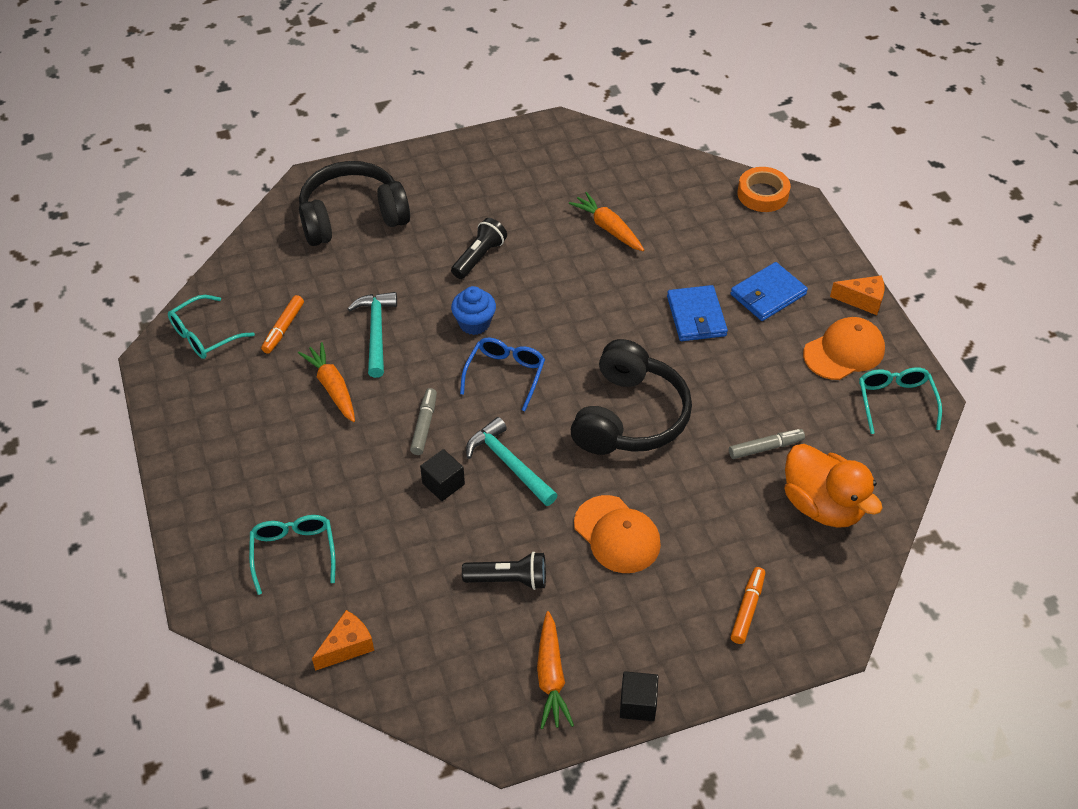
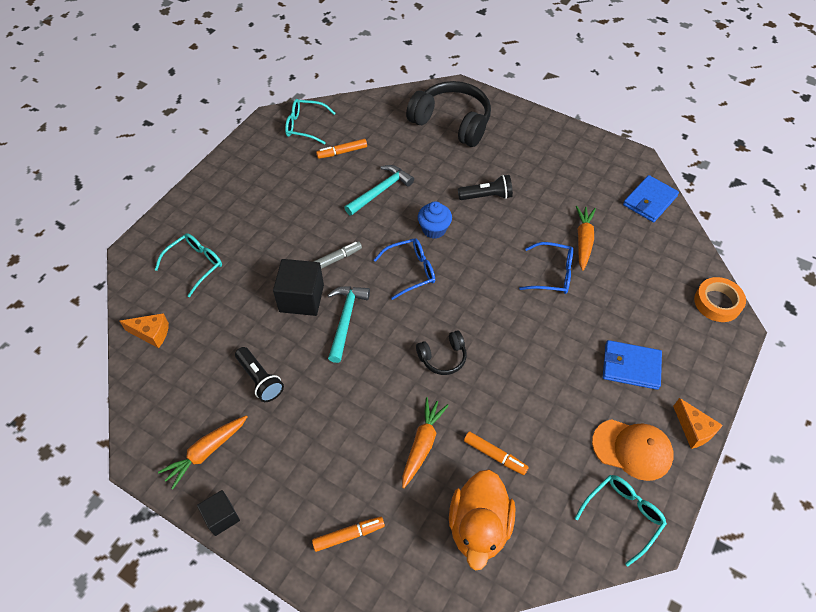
camera: 50 degrees right, 5 degrees up
orange carrot [298,342,355,422] -> orange carrot moved to [402,397,449,488]
black cube [420,449,465,501] -> black cube [273,259,324,316], size x1.68
black headphones [571,339,692,455] -> black headphones [416,331,467,375], size x0.49
orange cap [574,495,661,573] -> none
blue wallet [667,285,728,341] -> blue wallet moved to [623,175,679,222]
grey marker [729,429,805,459] -> orange marker [464,432,529,475]
none -> blue glasses [519,242,573,294]

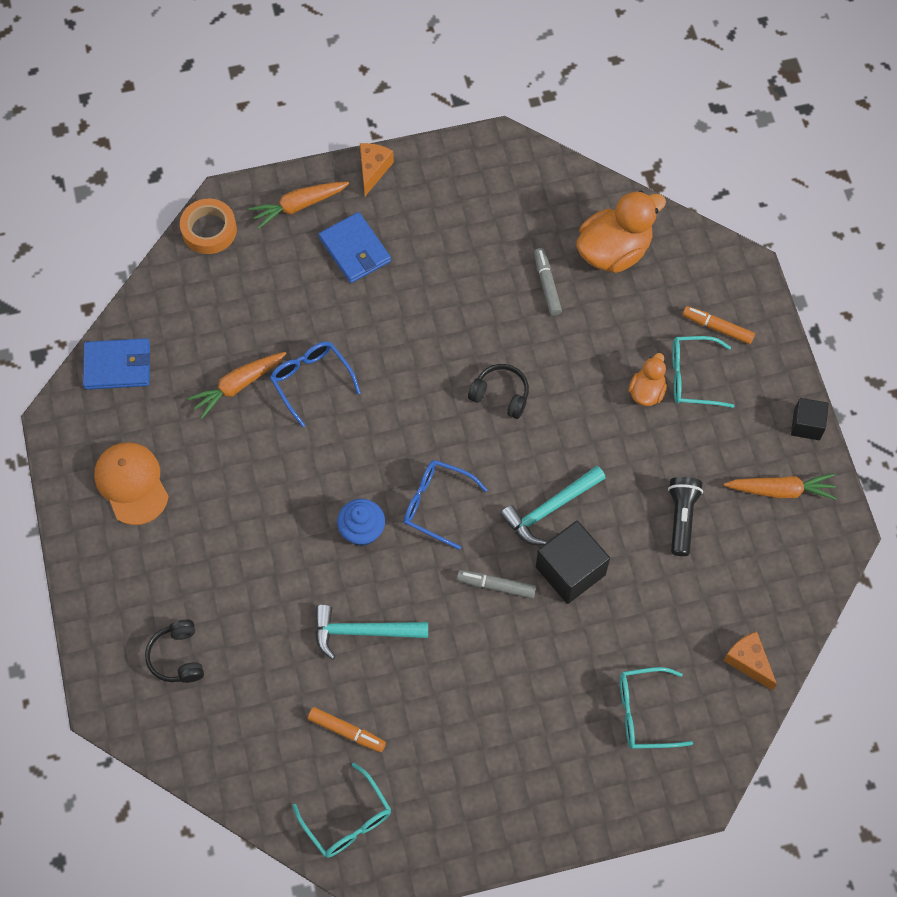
camera: 135 degrees left, 10 degrees up
orange carrot [402,397,449,488] -> orange carrot moved to [248,182,349,229]
black headphones [406,81,491,147] -> black headphones [145,620,204,683], size x0.49
black flashlight [458,175,513,200] -> none
orange marker [464,432,529,475] -> grey marker [534,248,562,316]
turquoise glasses [575,475,667,566] -> turquoise glasses moved to [672,336,734,408]
orange cap [592,419,674,481] -> orange cap moved to [94,442,169,525]
none -> orange duck [628,353,667,406]

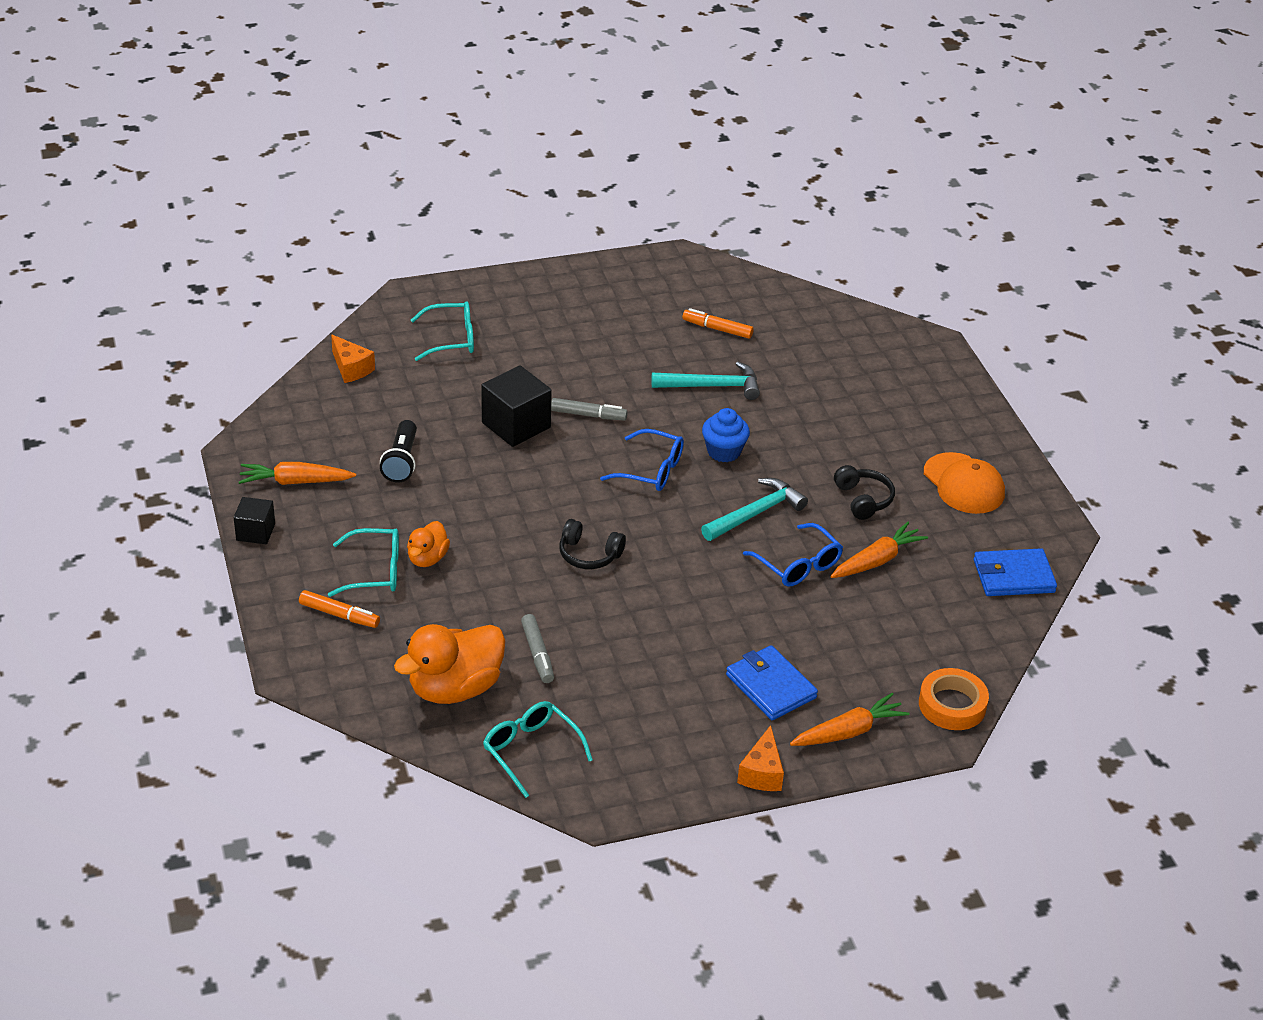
camera: 175 degrees right, 25 degrees down
black headphones [145,620,204,683] -> black headphones moved to [834,465,895,520]
turquoise glasses [292,763,391,858] -> turquoise glasses moved to [483,701,593,798]
turquoise hammer [500,466,606,545] -> turquoise hammer moved to [701,478,808,541]

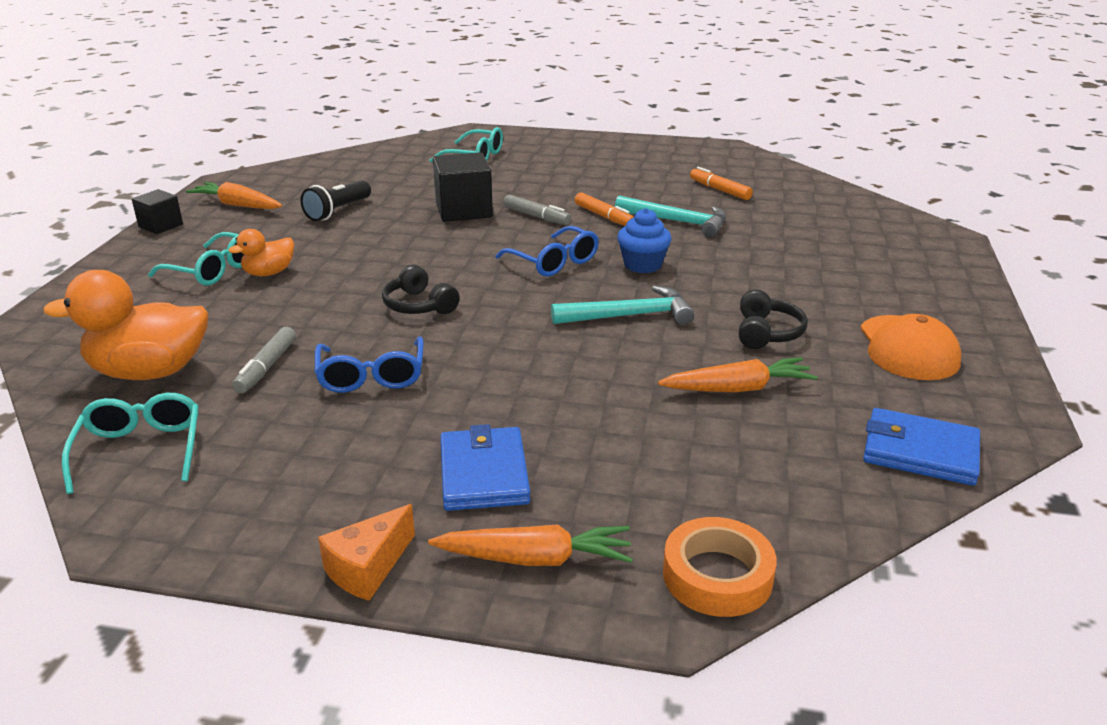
camera: 30 degrees right, 10 degrees down
orange marker [299,590,380,628] -> orange marker moved to [575,193,634,226]
orange cheese [331,334,375,383] -> none
blue glasses [743,523,843,587] -> blue glasses moved to [315,337,424,393]

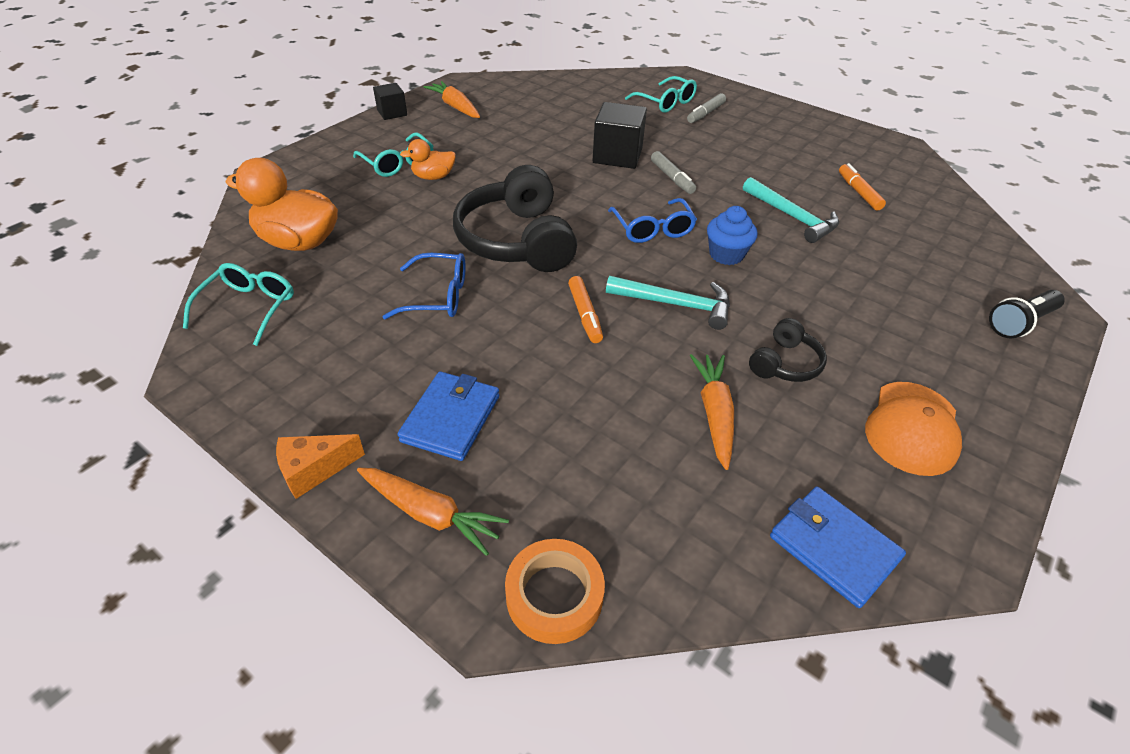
camera: 25 degrees right, 15 degrees up
grey marker [232,327,296,393] -> grey marker moved to [687,93,726,123]
black flashlight [300,180,371,221] -> black flashlight moved to [989,290,1065,338]
blue glasses [315,337,424,393] -> blue glasses turned 105 degrees counterclockwise [383,253,466,320]
black headphones [382,265,460,314] -> black headphones [453,165,577,272], size x2.05
orange marker [575,193,634,226] -> orange marker moved to [568,276,603,343]
orange carrot [658,357,818,392] -> orange carrot turned 105 degrees counterclockwise [690,354,734,470]

